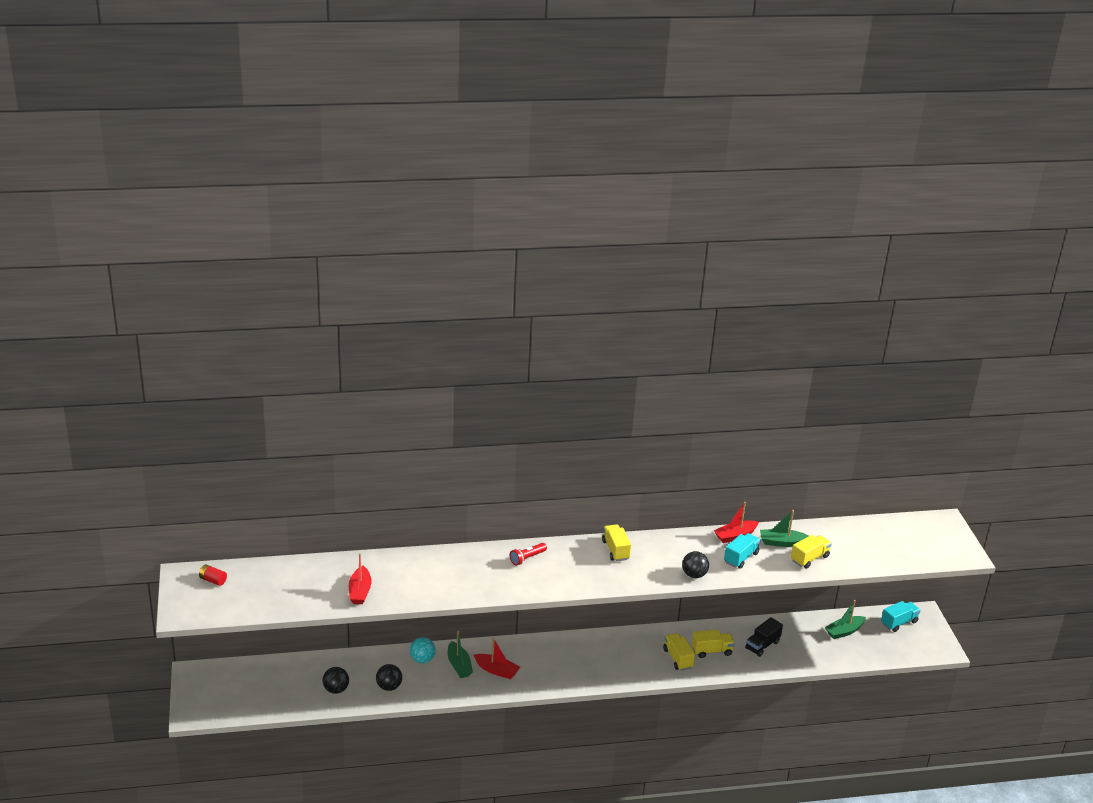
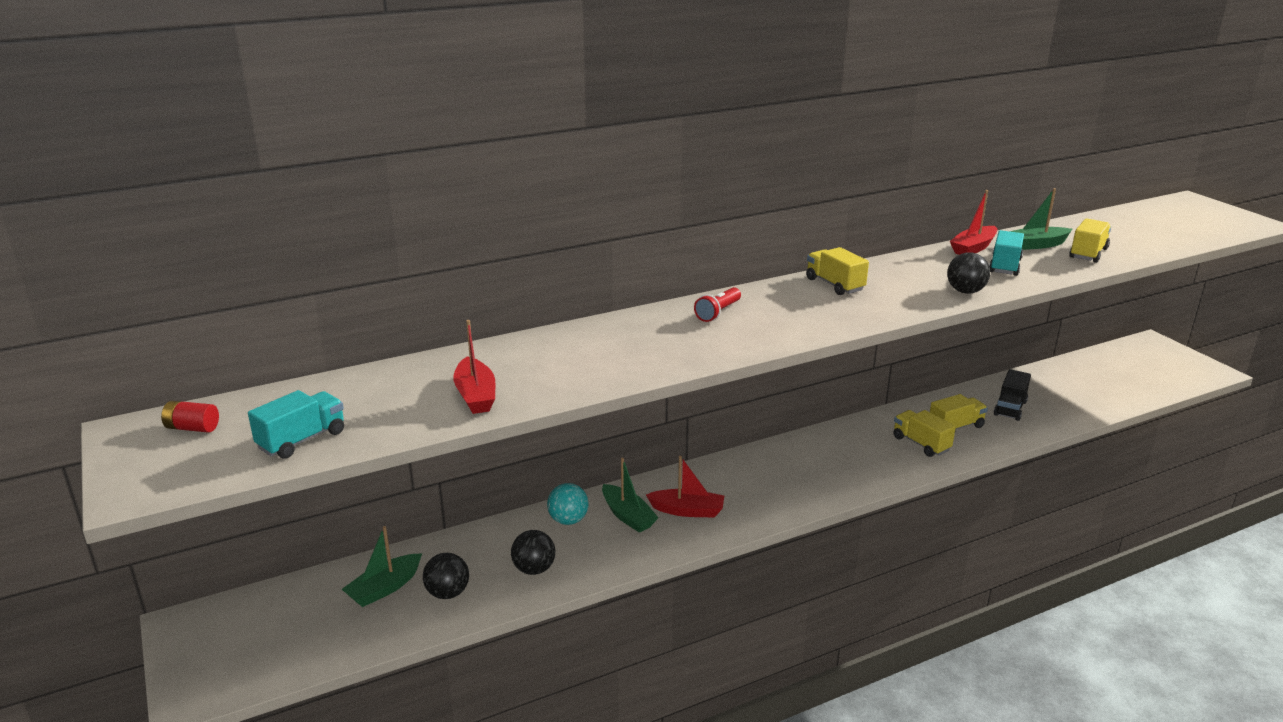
camera: 15 degrees left, 5 degrees down
green boat [825,600,866,639] -> green boat moved to [342,526,422,607]
turquoise truck [881,601,921,632] -> turquoise truck moved to [248,390,344,459]

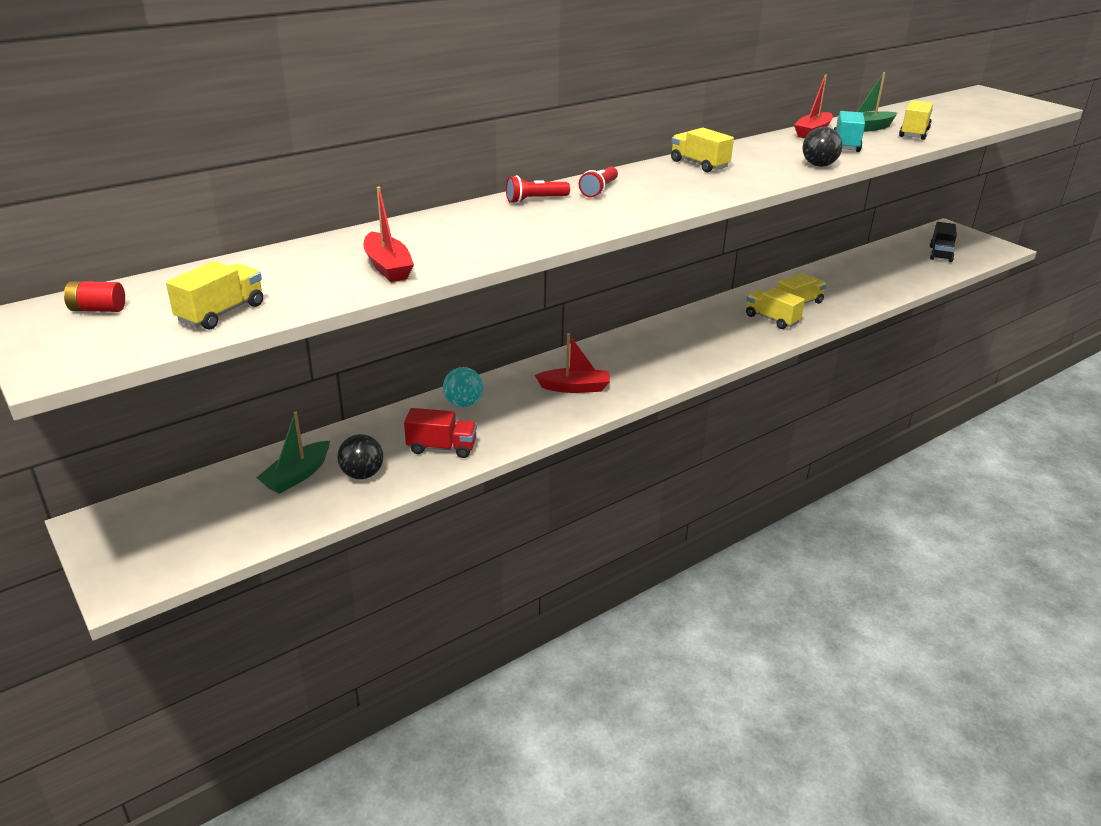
camera: 10 degrees left, 5 degrees up
turquoise truck [248,390,344,459] -> yellow truck [166,261,263,330]
black ball [511,530,555,575] -> red truck [404,408,477,458]
green boat [602,458,659,533] -> none
black truck [994,369,1031,421] -> black truck moved to [930,222,957,262]
none -> red flashlight [506,175,570,203]

